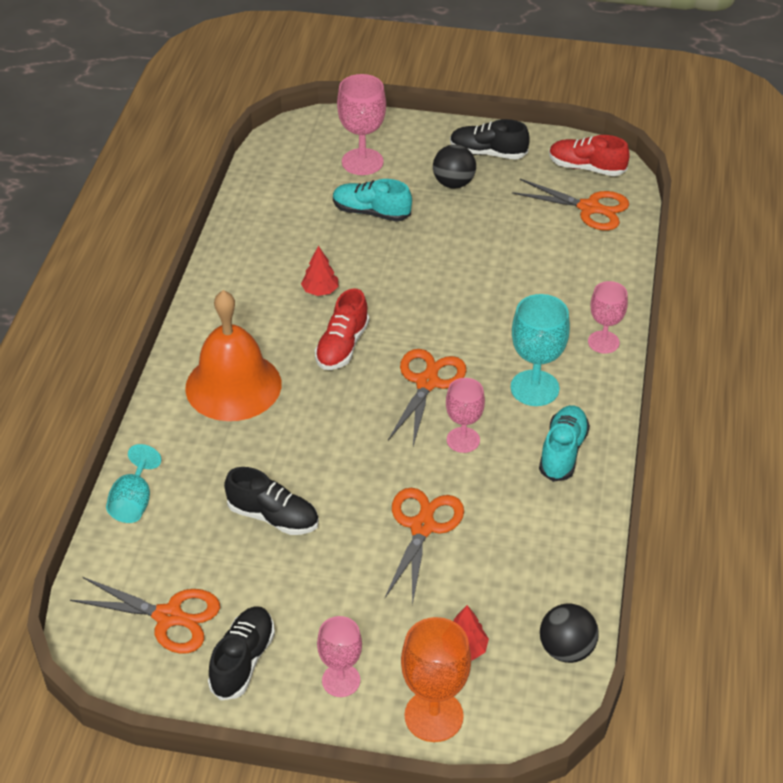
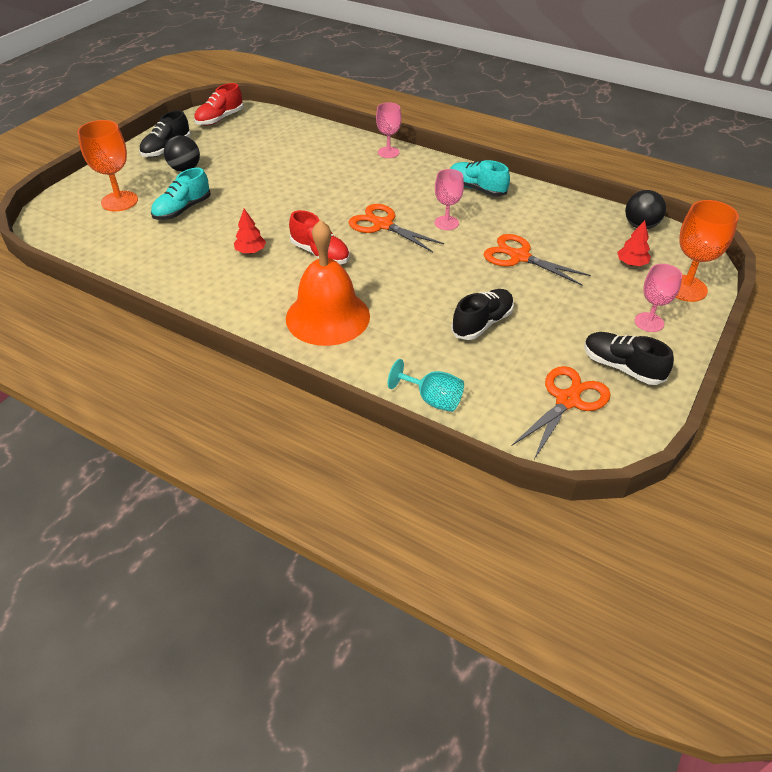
camera: 70 degrees left, 0 degrees up
pink goblet [337,74,386,175] -> orange goblet [77,120,138,211]
turquoise goblet [510,294,570,406] -> none
orange scissors [512,179,629,231] -> none

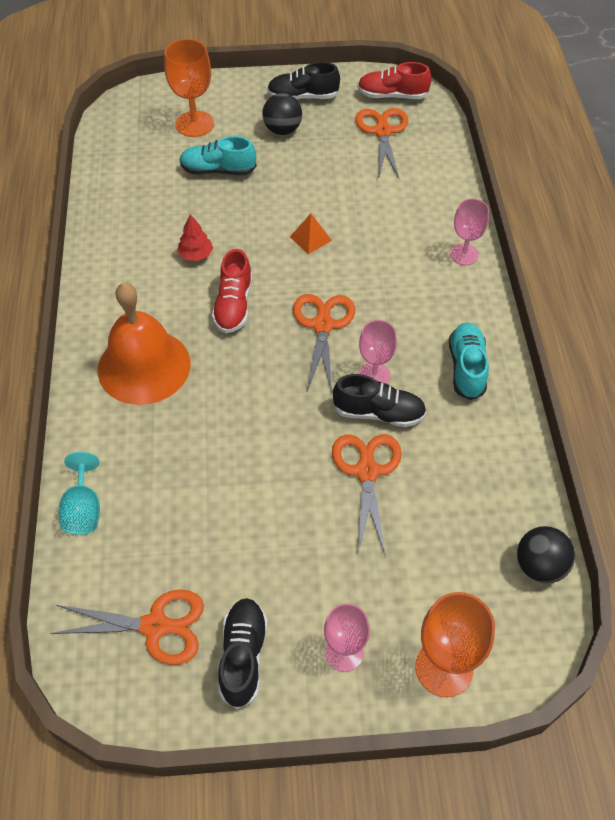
camera: 55 degrees right, 10 degrees up
black shoe [451,289,514,340] -> black shoe moved to [333,374,427,427]
red tree [617,220,651,266] -> none
none -> orange pyramid [290,213,332,254]
none -> orange scissors [355,108,408,178]

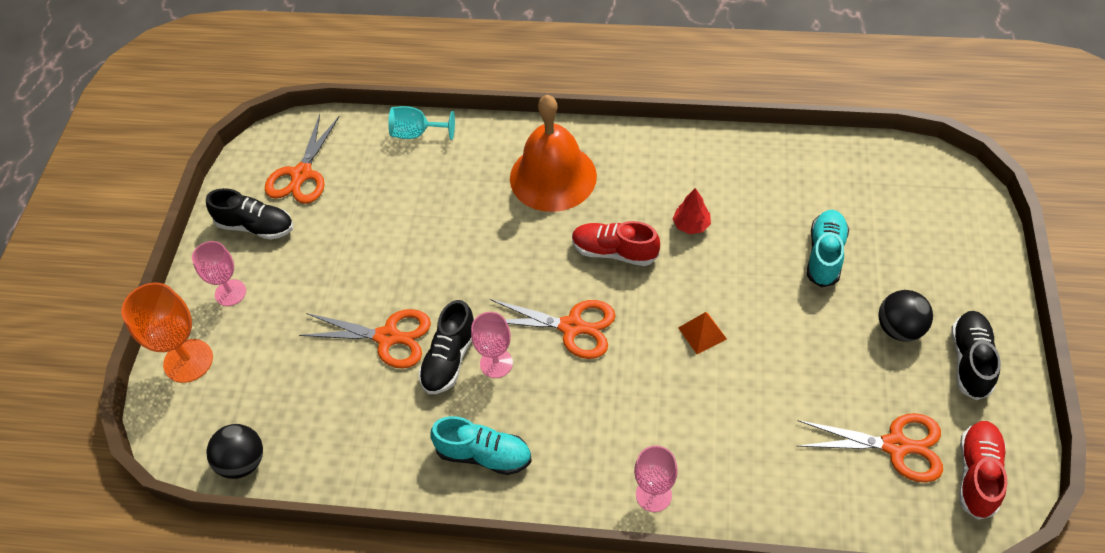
camera: 105 degrees right, 0 degrees up
orange goblet [164,39,214,137] -> none

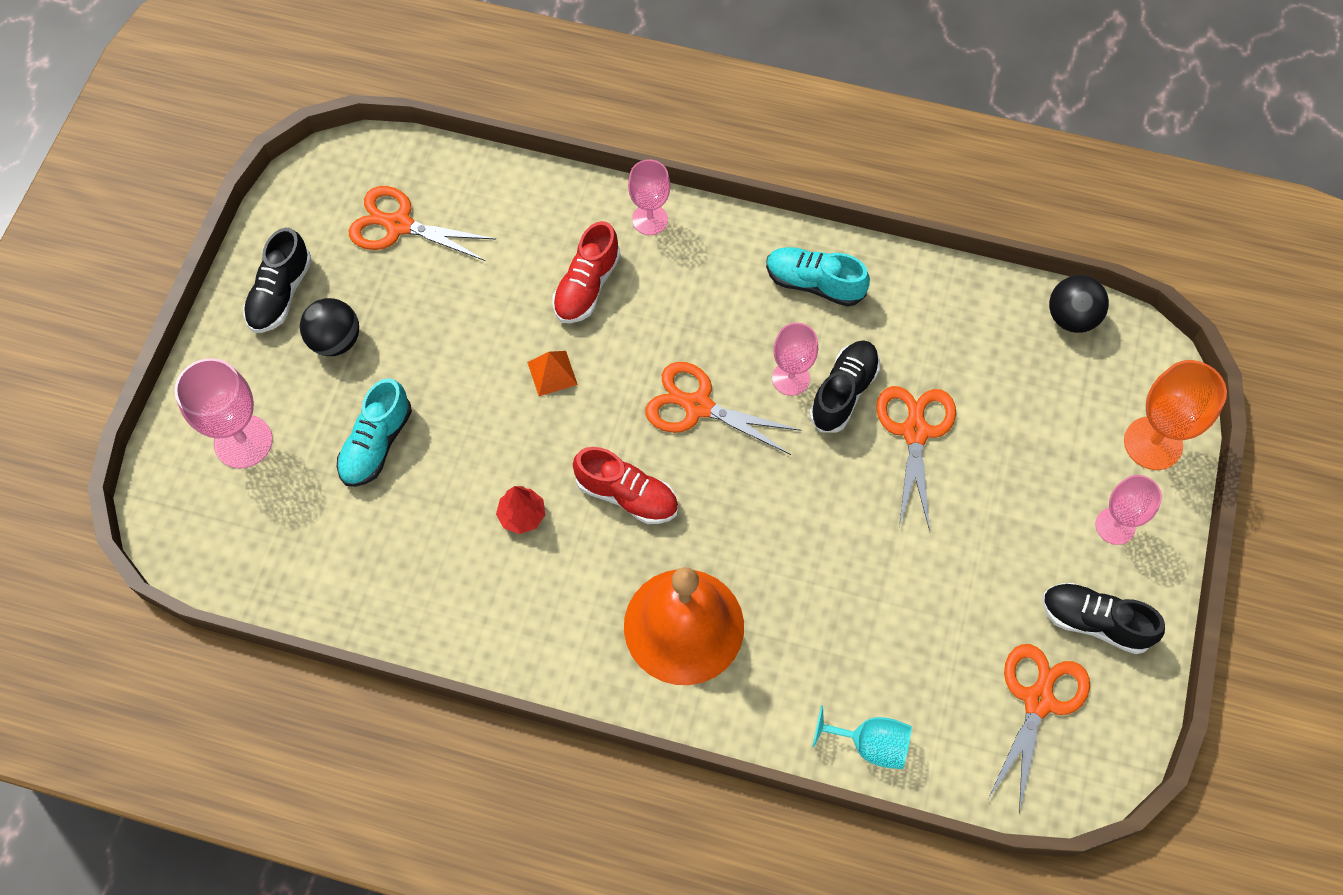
camera: 175 degrees left, 10 degrees up
orange scissors [299,309,431,368] -> orange scissors turned 75 degrees clockwise [876,386,956,531]
red shoe [959,421,1008,520] -> red shoe moved to [553,221,621,323]
none -> pink goblet [174,358,273,468]

